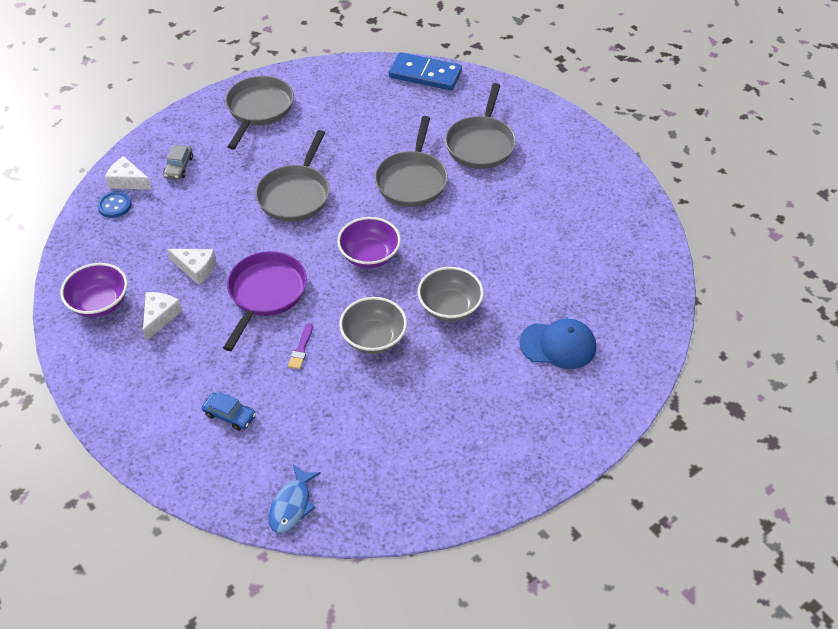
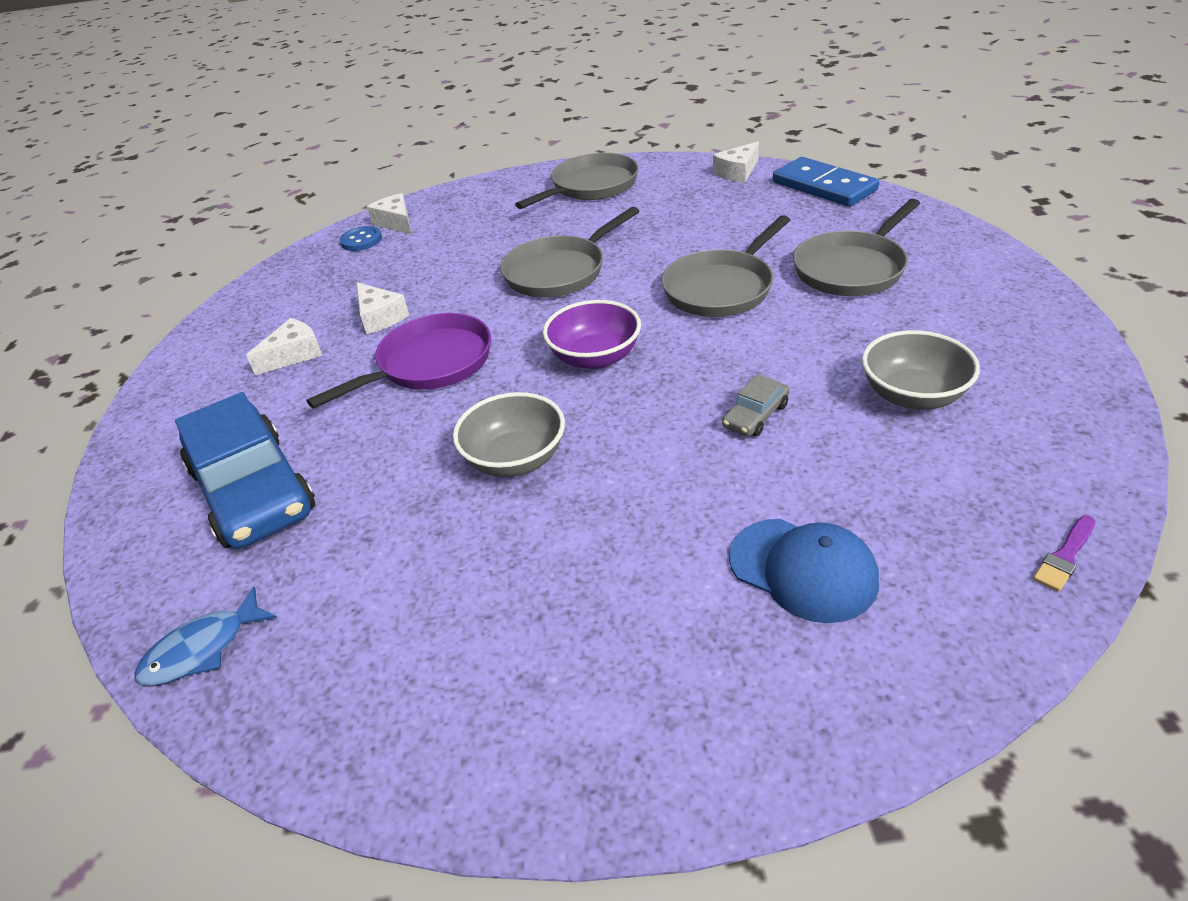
camera: 35 degrees right, 10 degrees down
purple bowl [60,263,128,318] -> none
grey car [163,145,193,180] -> grey car moved to [722,374,790,436]
blue car [202,391,256,431] -> blue car [175,392,315,549], size x2.36
purple brush [288,323,313,369] -> purple brush moved to [1033,516,1095,592]
grey bowl [418,267,484,322] -> grey bowl moved to [862,330,980,410]
none -> white cheese [713,141,759,182]

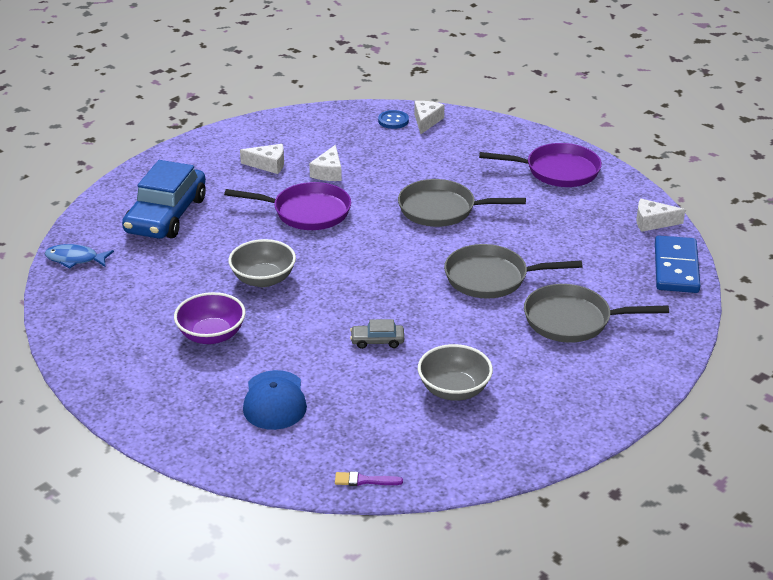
camera: 45 degrees right, 5 degrees down
grey pan [515,153,639,209] -> purple pan [479,143,602,187]
purple bowl [543,300,641,369] -> purple bowl moved to [174,292,246,344]

